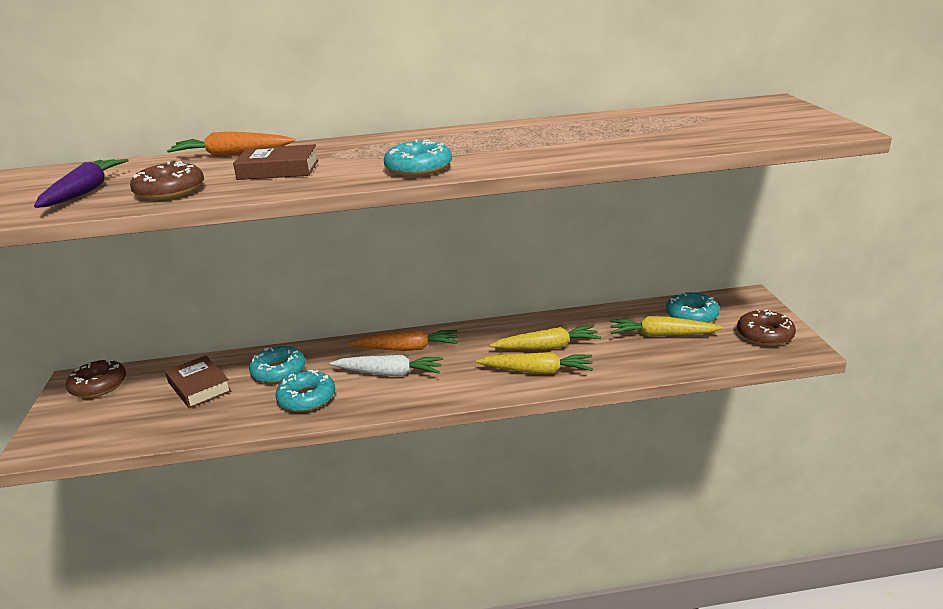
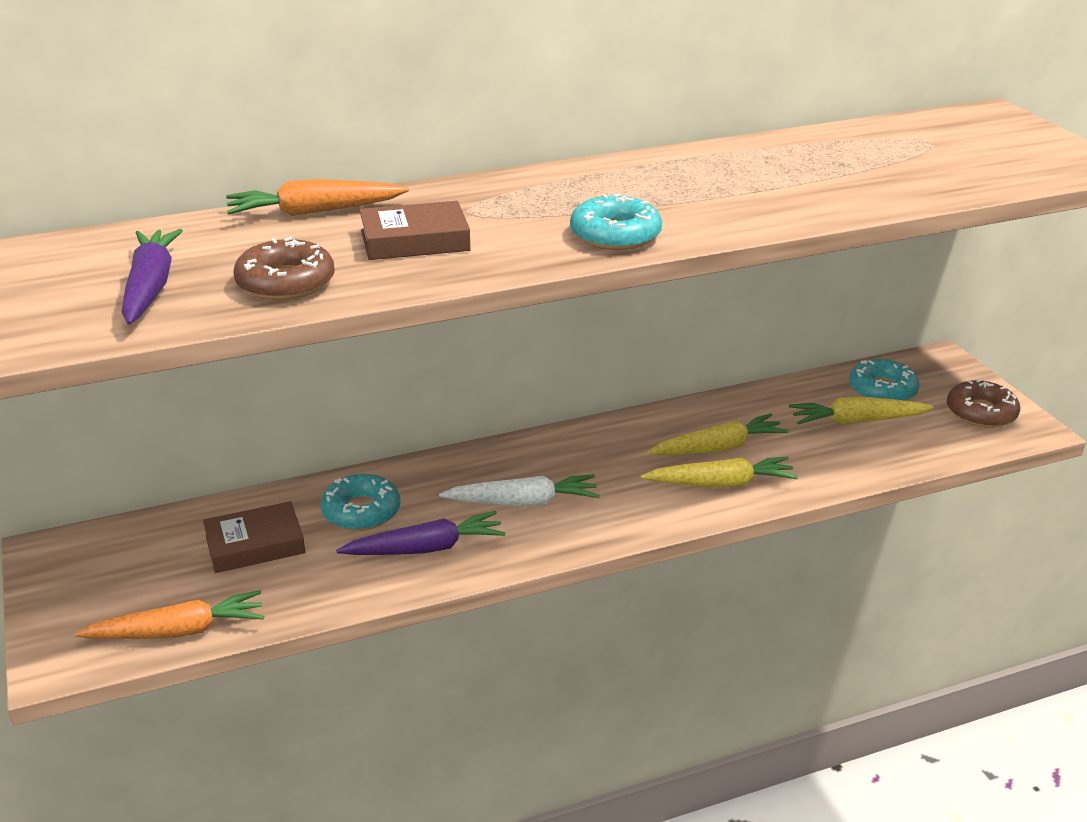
camera: 15 degrees left, 5 degrees up
brown donut [66,359,126,398] -> none
brown book [165,356,231,409] -> brown book turned 60 degrees counterclockwise [203,501,305,573]
turquoise donut [275,370,335,412] -> purple carrot [336,511,506,555]
orange carrot [349,330,458,351] -> orange carrot moved to [75,590,264,639]

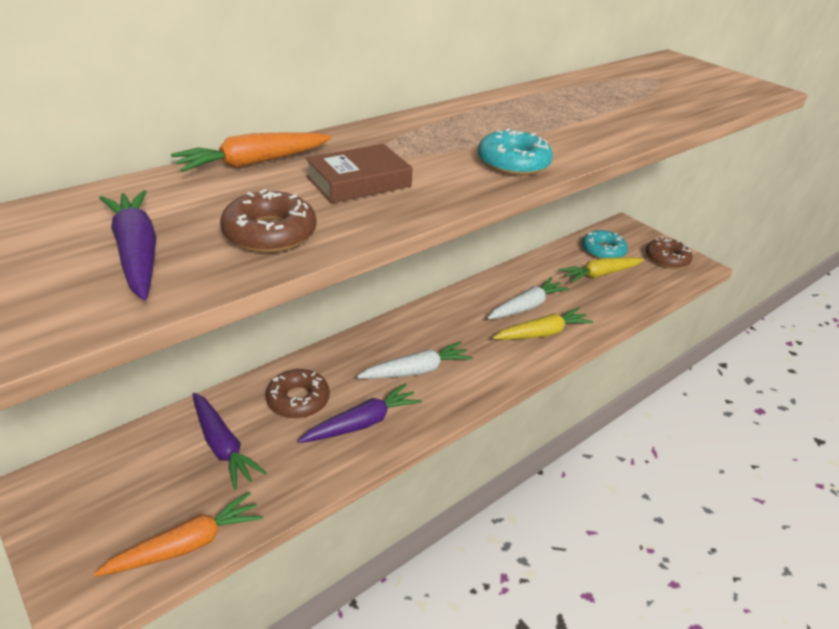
camera: 20 degrees left, 5 degrees up
brown book [203,501,305,573] -> purple carrot [193,393,266,490]
turquoise donut [321,474,401,531] -> brown donut [266,369,330,418]
yellow carrot [647,414,789,455] -> white carrot [487,277,569,319]

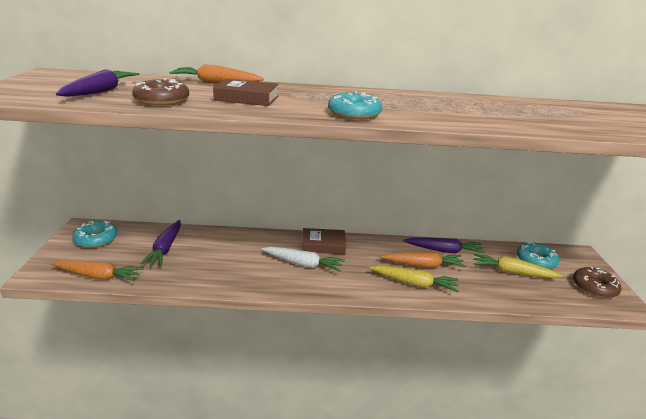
camera: 40 degrees right, 10 degrees down
brown donut [266,369,330,418] -> none
purple carrot [298,383,422,443] -> purple carrot moved to [403,237,485,254]
white carrot [487,277,569,319] -> orange carrot [380,252,466,268]
none -> turquoise donut [72,221,117,248]
none -> brown book [302,228,346,254]

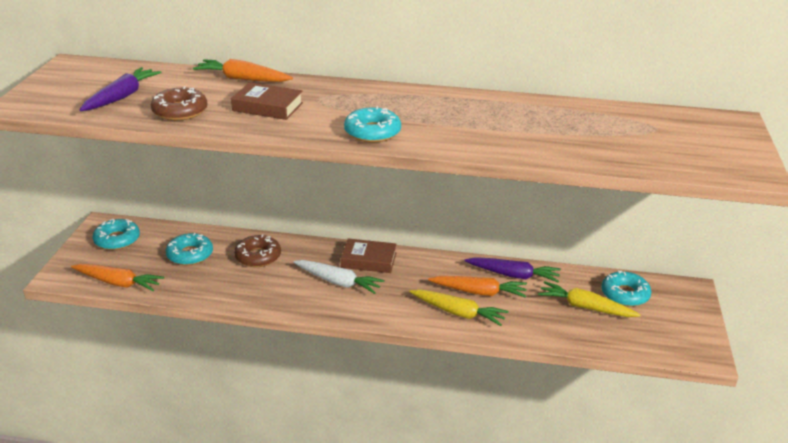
camera: 10 degrees right, 5 degrees up
purple carrot [140,220,181,266] -> turquoise donut [166,233,213,265]
brown donut [573,266,622,298] -> brown donut moved to [234,234,281,267]

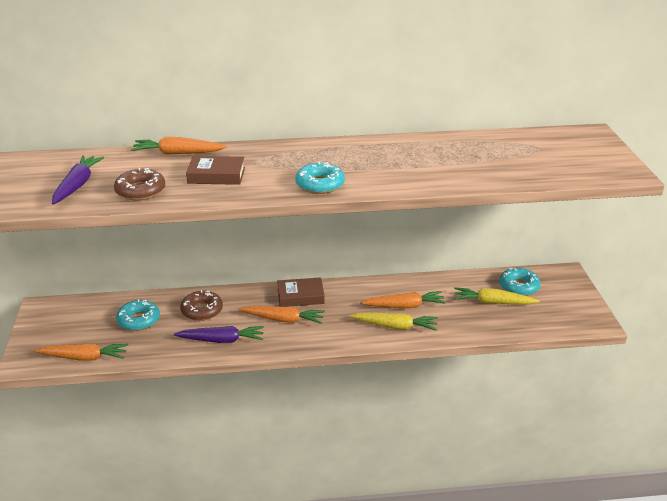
camera: 15 degrees left, 0 degrees up
turquoise donut [93,219,140,250] -> none
white carrot [293,260,385,294] -> orange carrot [238,306,325,324]
purple carrot [464,257,561,283] -> purple carrot moved to [174,326,264,343]

